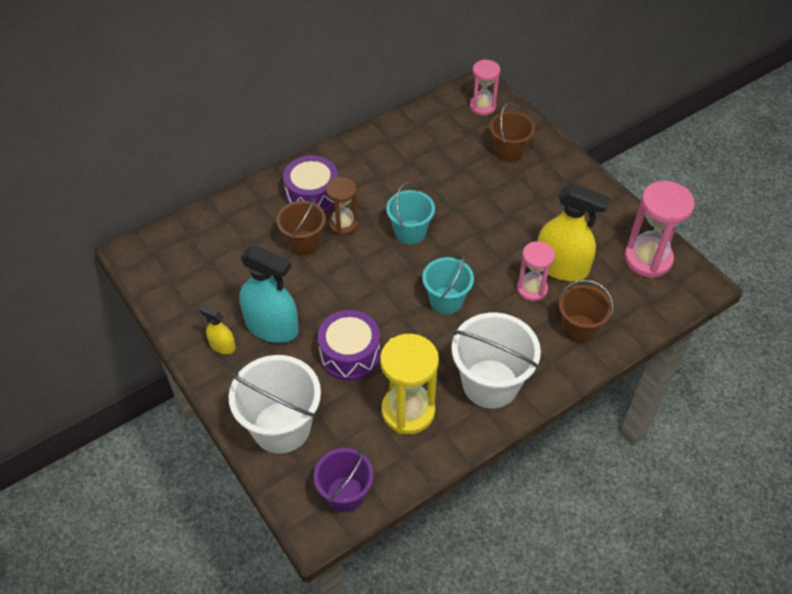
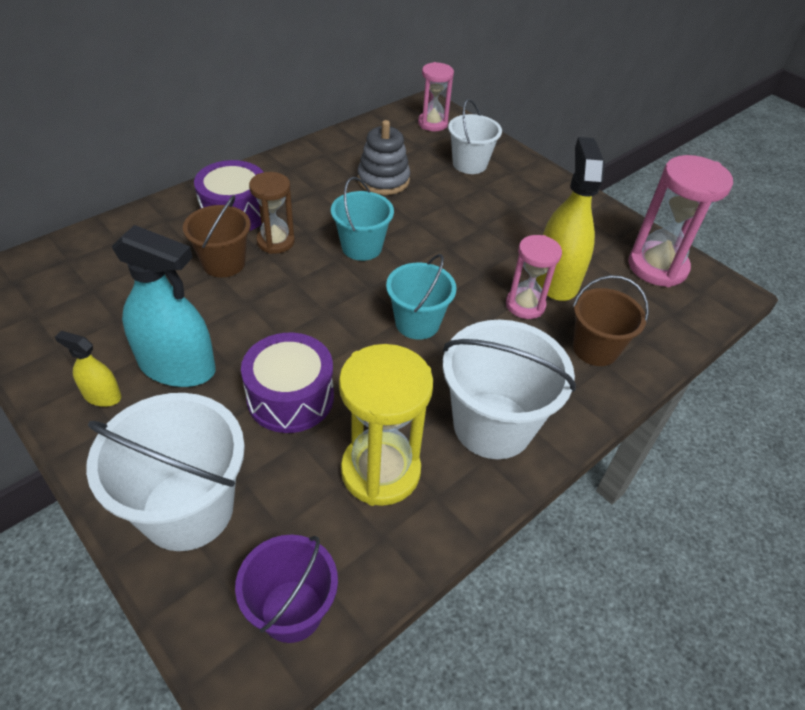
camera: 10 degrees left, 5 degrees down
brown bucket [490,103,535,162] -> white bucket [448,99,502,174]
yellow spray bottle [537,183,610,281] -> yellow spray bottle turned 105 degrees counterclockwise [536,137,605,301]
none -> grey stacking toy [357,120,410,195]

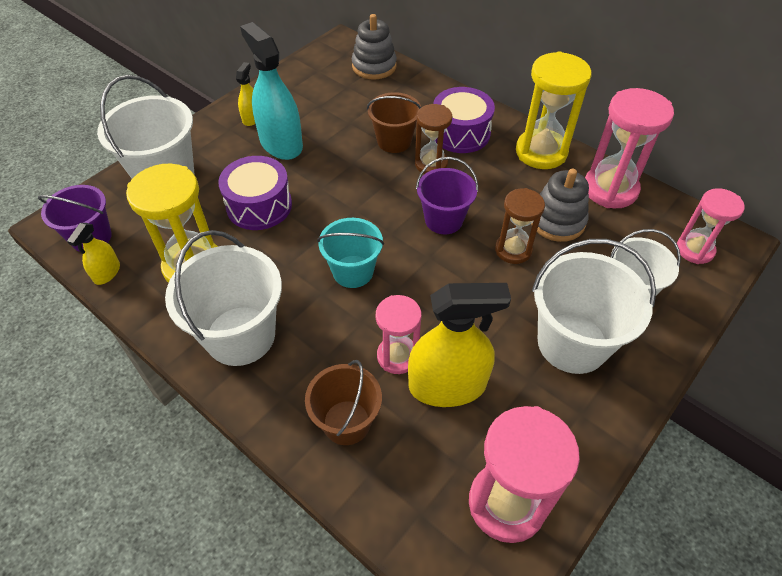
camera: 85 degrees right, 5 degrees up
turquoise spray bottle [112,225,216,387] -> turquoise spray bottle turned 135 degrees clockwise [240,22,303,160]
turquoise bucket [331,177,394,261] -> purple bucket [416,157,478,234]
none -> yellow spray bottle [67,223,120,285]
none -> grey stacking toy [352,14,397,79]
none -> brown hourglass [495,188,545,264]
none -> yellow hourglass [516,51,591,169]
none -> white bucket [532,239,656,374]
none -> pink hourglass [585,88,674,208]

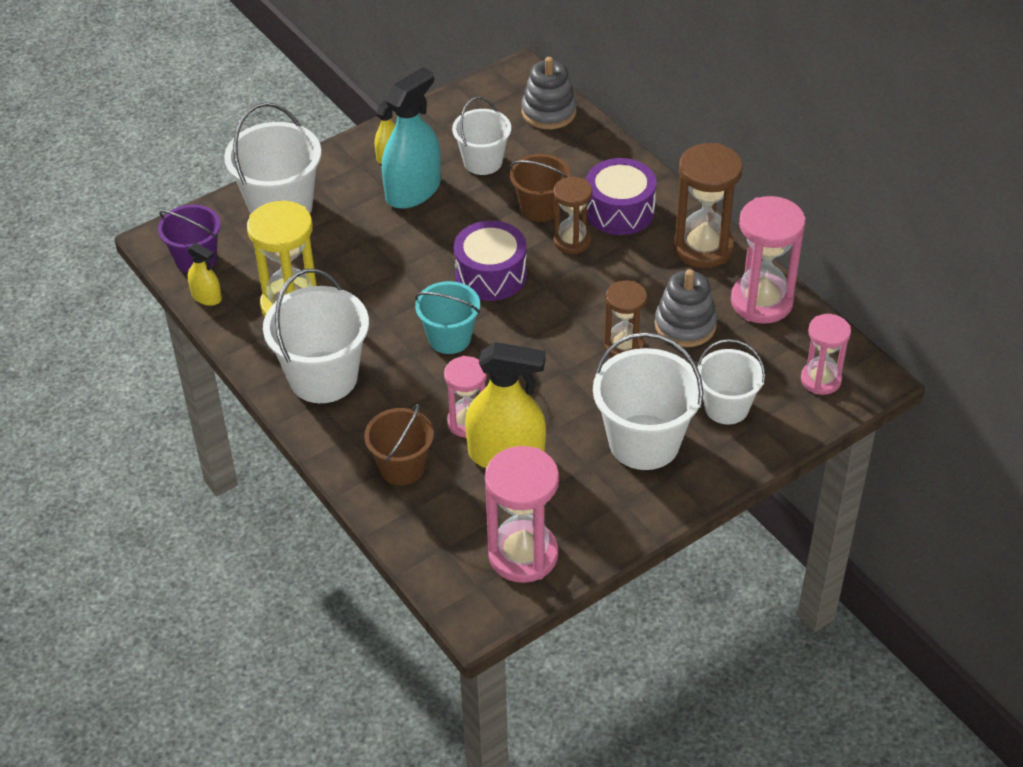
camera: 15 degrees right, 5 degrees down
yellow spray bottle [67,223,120,285] -> yellow spray bottle turned 90 degrees counterclockwise [187,243,222,306]
purple drum [218,156,292,230] -> purple drum moved to [454,221,527,301]
turquoise spray bottle [240,22,303,160] -> turquoise spray bottle turned 60 degrees clockwise [382,67,441,209]
purple bucket [416,157,478,234] -> none
yellow hourglass [516,51,591,169] -> brown hourglass [673,143,743,268]
none -> white bucket [452,97,511,175]

